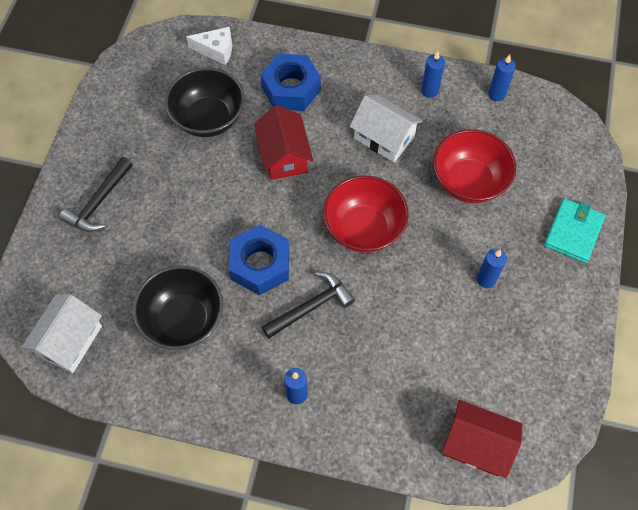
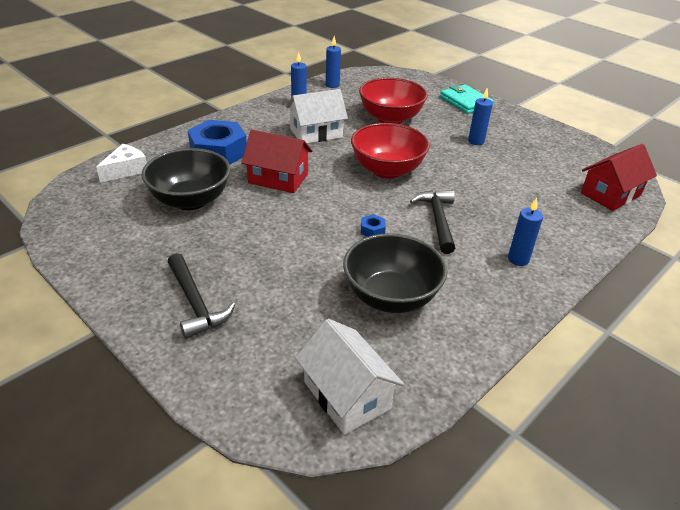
camera: 60 degrees left, 25 degrees down
blue nut [229,225,289,295] -> blue nut [361,214,386,237], size x0.40

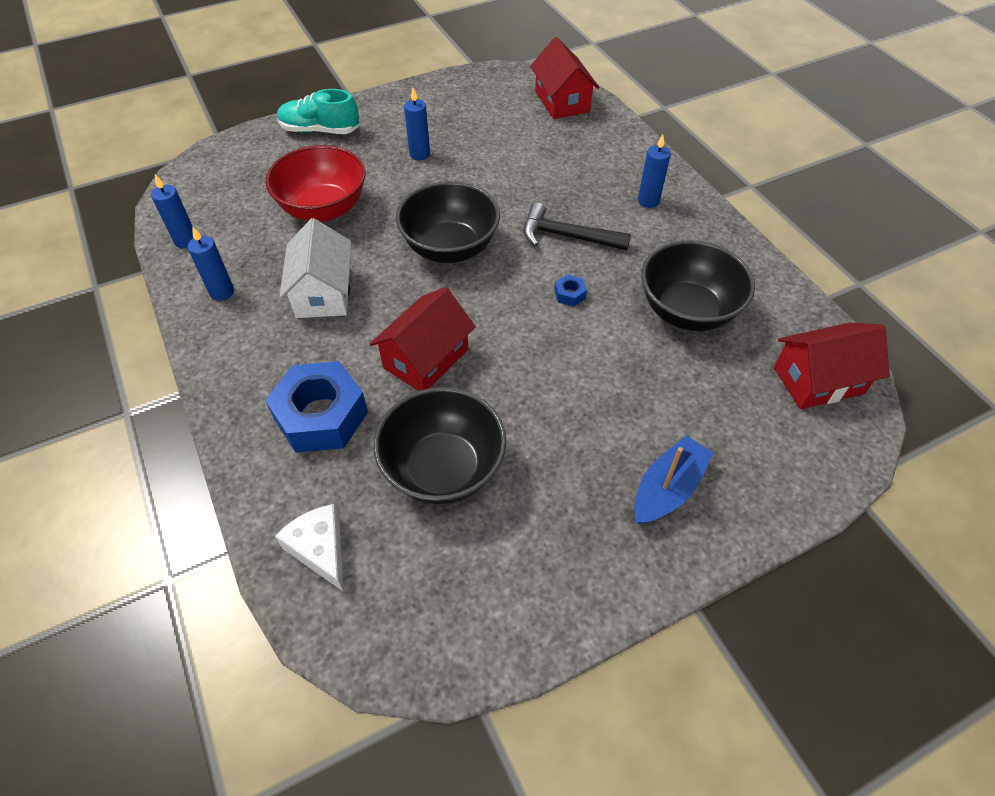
camera: 70 degrees left, 15 degrees up
black hammer [168,253,235,339] -> blue boat [634,435,714,525]
white house [295,319,404,435] -> red house [774,323,890,409]
red bowl [351,123,430,179] -> black bowl [396,181,500,263]
turquoise wallet [440,85,494,114] -> turquoise shoe [277,89,359,134]

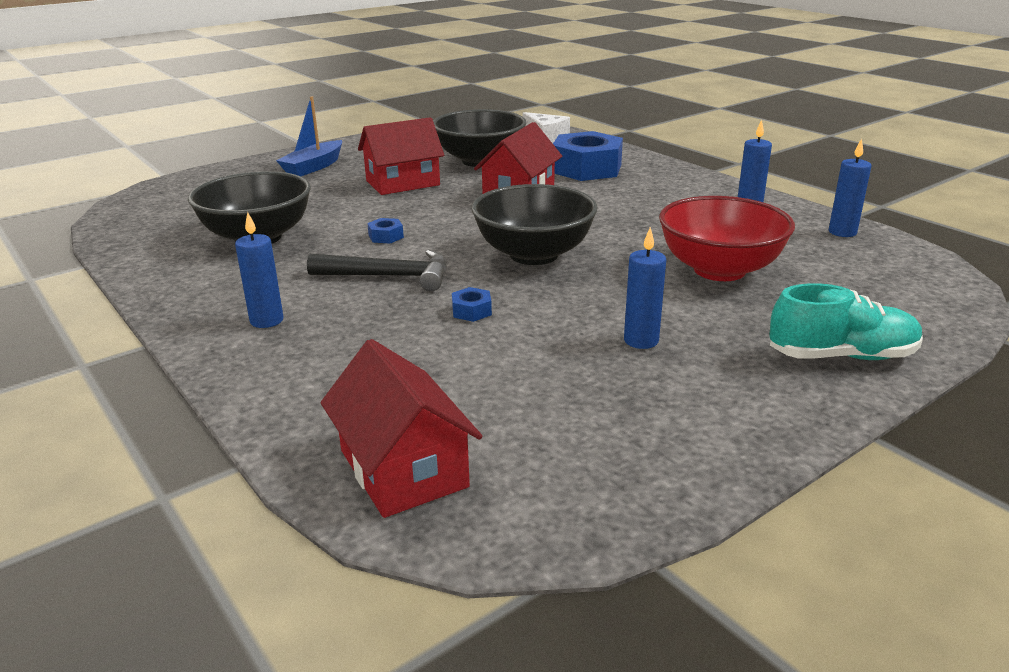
camera: 170 degrees right, 25 degrees down
white house [279,218,351,318] -> none
red house [774,323,890,409] -> red house moved to [358,117,444,195]
none -> blue nut [452,287,492,322]

